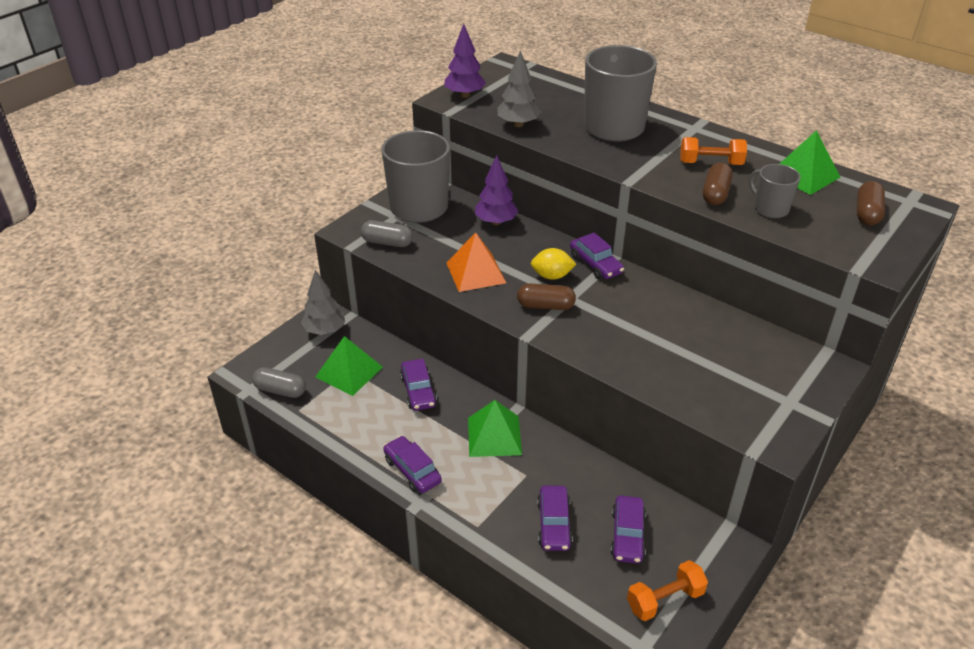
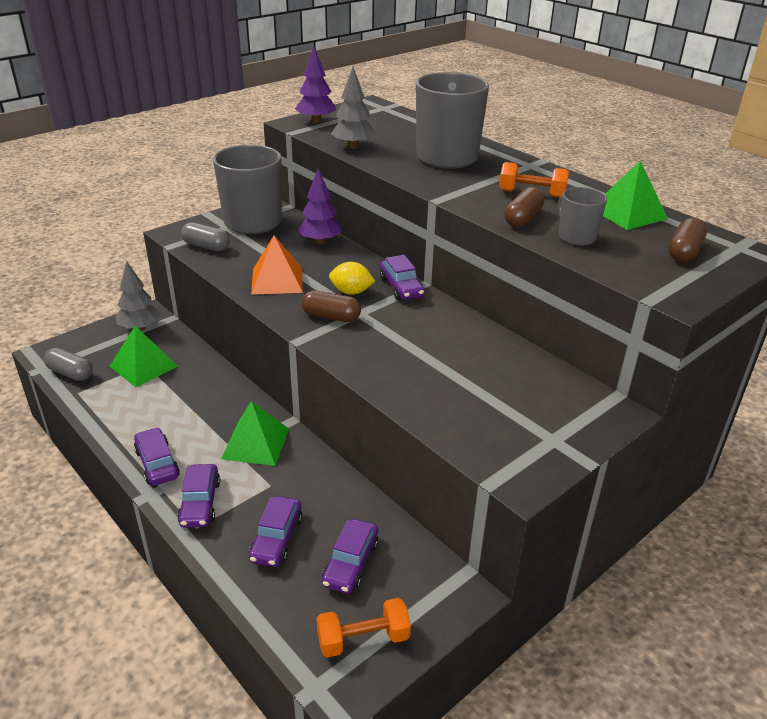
camera: 10 degrees right, 5 degrees down
purple car [400,359,437,411] -> purple car moved to [177,464,220,528]

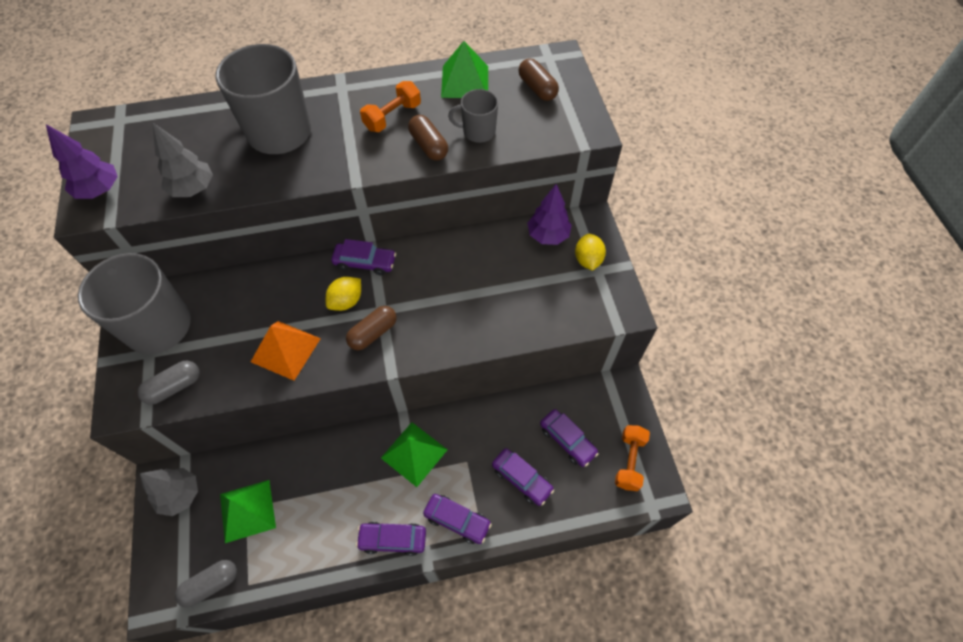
camera: 60 degrees left, 25 degrees up
purple tree [298,169,342,244] -> purple tree moved to [527,184,572,245]
none -> yellow lemon [575,234,606,271]

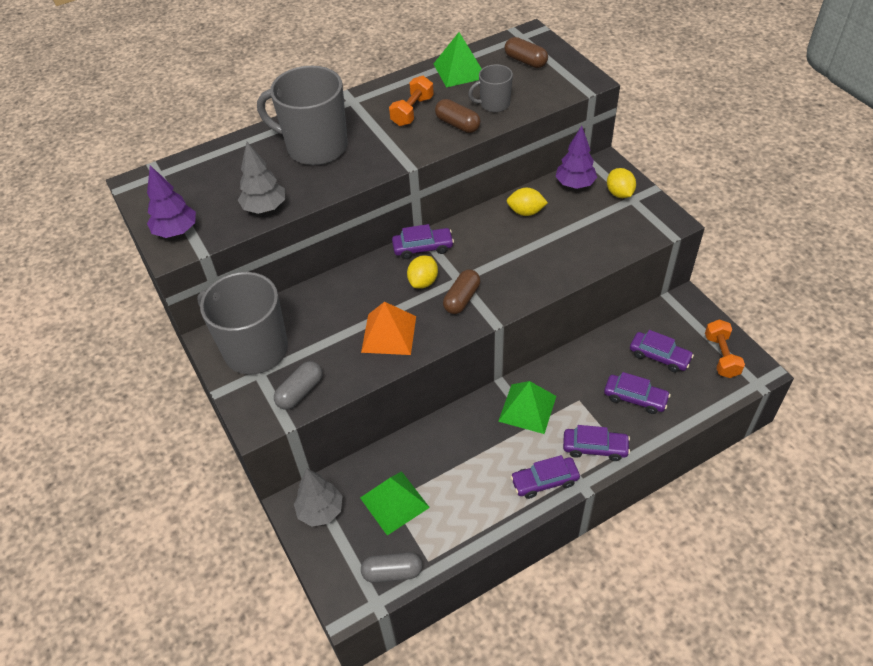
camera: 15 degrees left, 10 degrees down
grey capsule [175,560,237,608] -> grey capsule turned 45 degrees clockwise [361,552,422,583]
none -> yellow lemon [507,188,548,216]

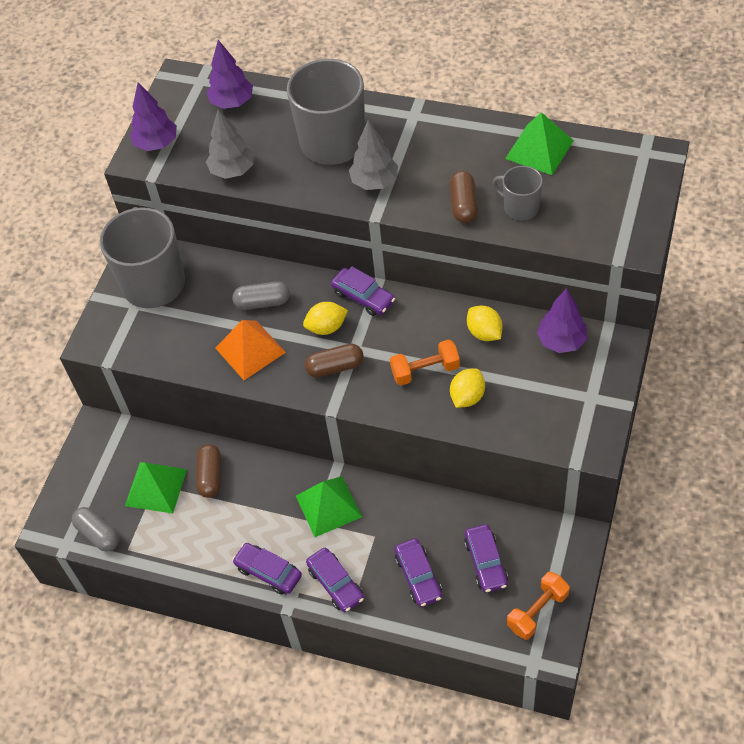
camera: 50 degrees right, 5 degrees up
grey capsule [274,361,322,410] -> grey capsule moved to [232,281,290,310]
grey tree [294,469,342,527] -> grey tree moved to [349,120,398,190]
orange dumbbell [389,76,434,126] -> orange dumbbell moved to [390,340,460,386]
brown capsule [505,37,548,68] -> brown capsule moved to [196,444,221,498]
yellow lemon [607,168,636,198] -> yellow lemon moved to [450,368,485,408]
none -> purple tree [207,40,253,109]

